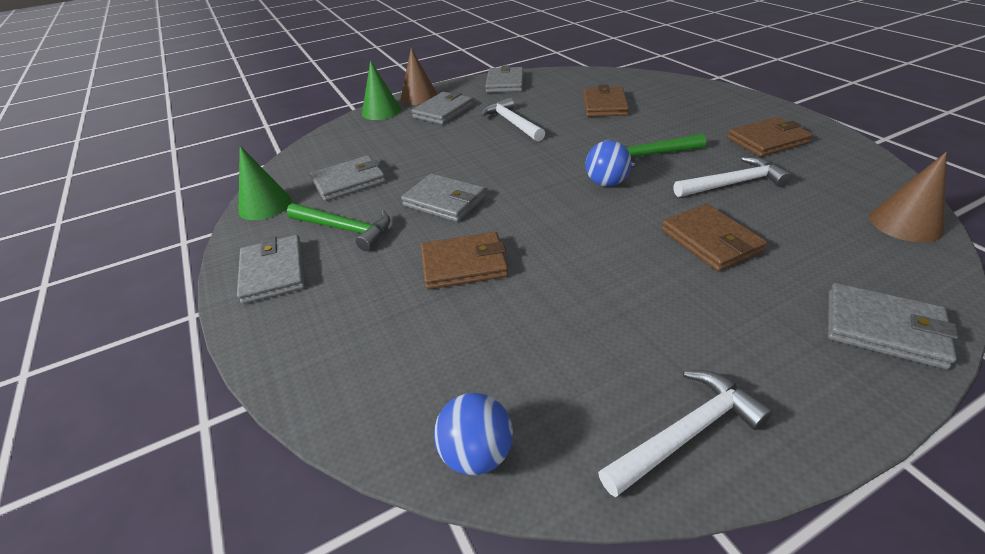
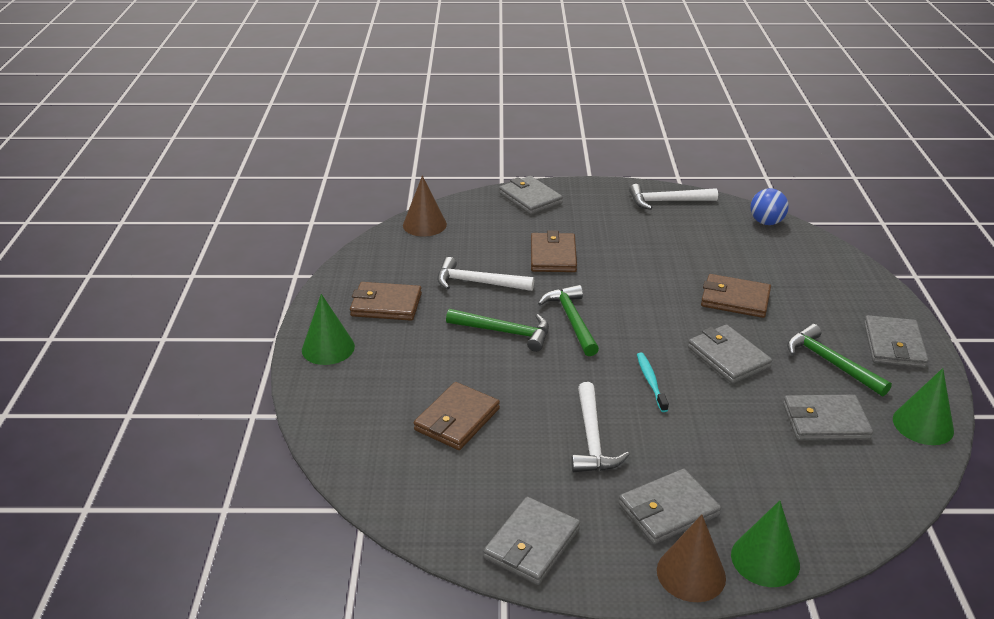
camera: 155 degrees left, 5 degrees down
blue ball [586,140,632,186] -> green hammer [538,285,599,356]
none -> green cone [302,294,355,365]
none -> turquoise toothbrush [637,352,669,412]

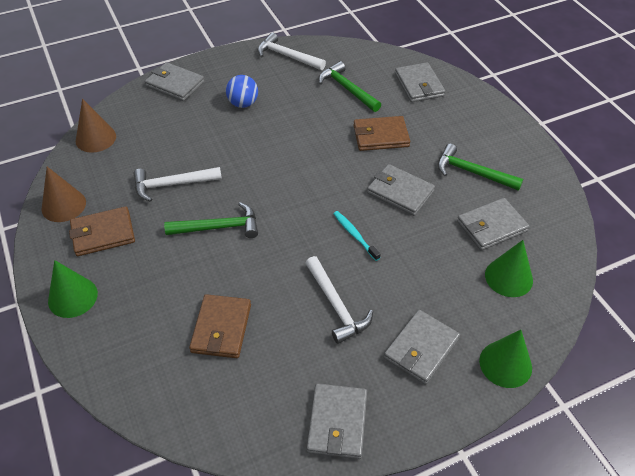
camera: 25 degrees left, 15 degrees up
brown wallet [531,230,577,272] -> none
green hammer [538,285,599,356] -> green hammer moved to [319,61,381,112]
white hammer [629,184,718,210] -> white hammer turned 60 degrees clockwise [258,33,326,70]
brown cone [657,515,726,602] -> brown cone moved to [41,167,86,222]
blue ball [750,188,789,225] -> blue ball moved to [226,75,258,108]
grey wallet [864,315,928,368] -> grey wallet moved to [395,62,445,102]
green cone [893,368,954,445] -> green cone moved to [485,240,533,297]

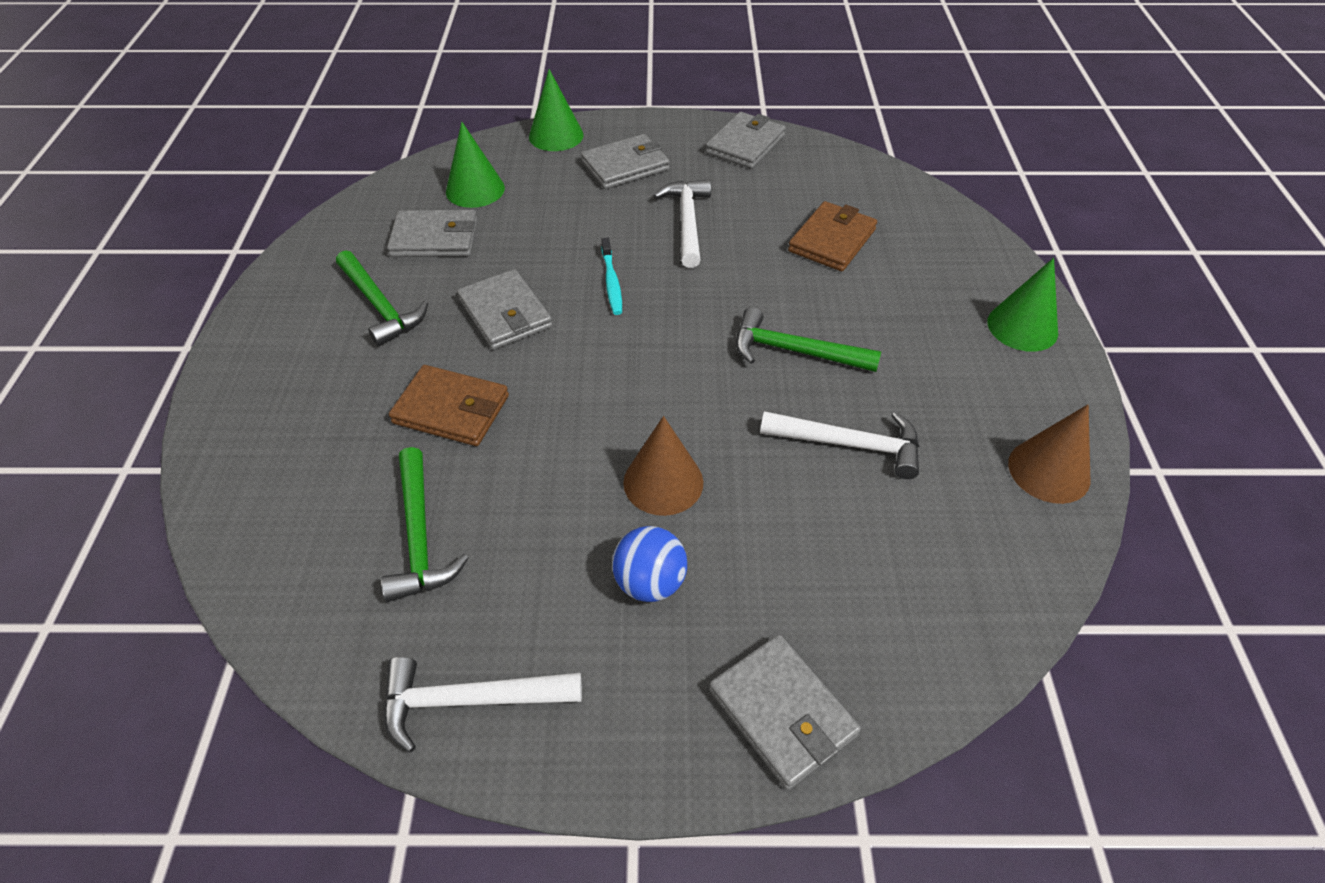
camera: 155 degrees left, 0 degrees up
brown wallet [69,206,135,256] -> none
brown cone [76,99,116,153] -> brown cone moved to [623,416,703,516]
white hammer [258,33,326,70] -> white hammer turned 120 degrees clockwise [383,657,582,752]
grey wallet [395,62,445,102] -> none

